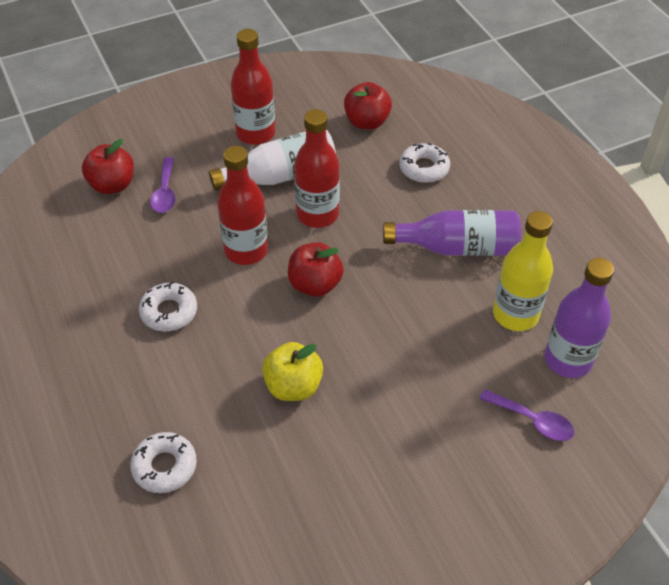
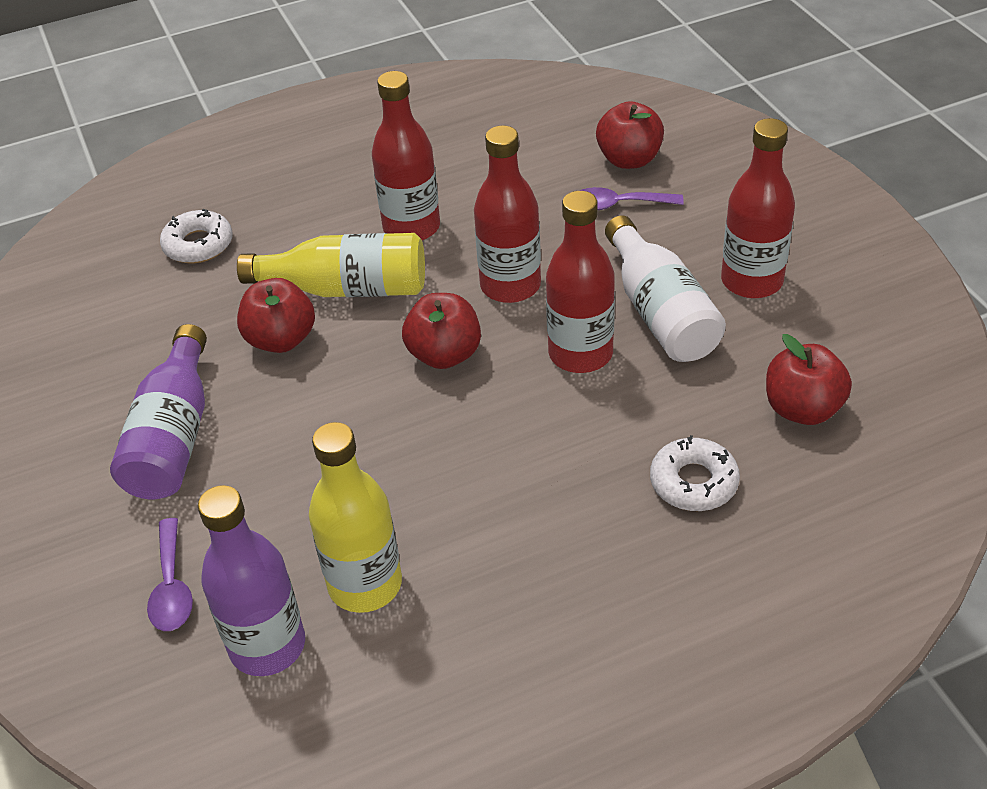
camera: 95 degrees right, 5 degrees down
white donut [139,281,197,332] -> red bottle [372,71,440,241]
yellow apple [262,342,323,401] -> red apple [237,278,315,353]
purple bottle [383,210,521,256] -> purple bottle moved to [110,324,207,499]
purple spoon [479,389,574,441] -> purple spoon turned 45 degrees counterclockwise [147,518,193,631]
none -> yellow bottle [237,233,425,297]

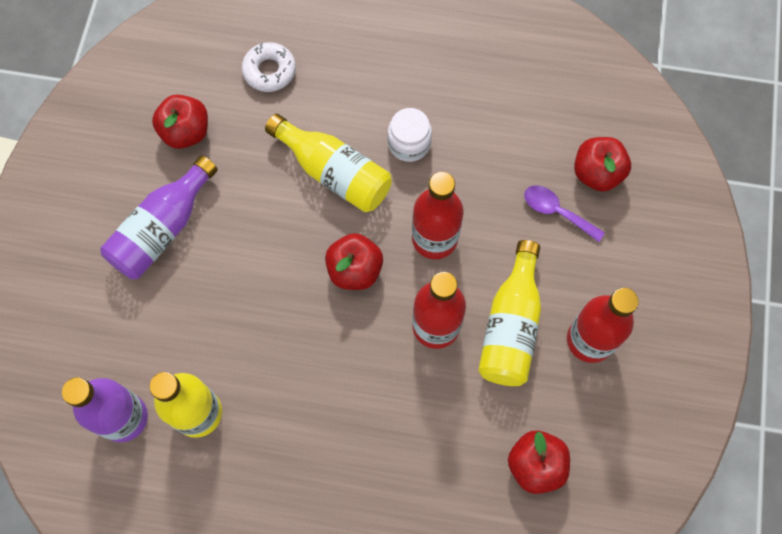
camera: 30 degrees right, 25 degrees up
purple spoon [147,518,193,631] -> none
red apple [237,278,315,353] -> red apple moved to [152,94,208,149]
red bottle [372,71,440,241] -> white jar [388,108,432,162]
white bottle [605,215,726,362] -> yellow bottle [478,240,541,386]
white donut [650,435,740,511] -> none

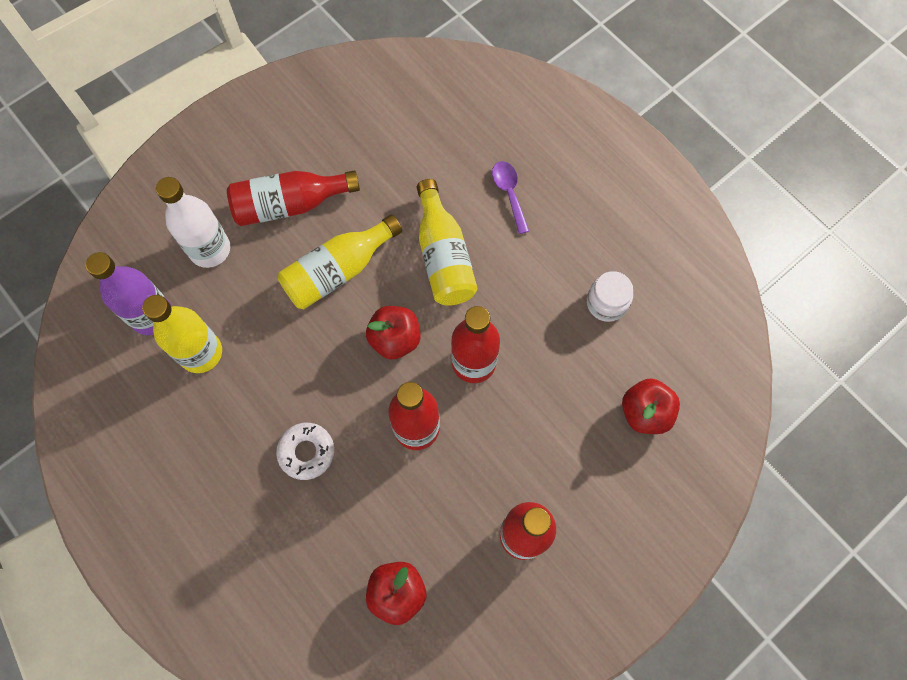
camera: 40 degrees right, 0 degrees up
purple bottle [100,155,218,279] -> red bottle [227,170,360,226]
red apple [152,94,208,149] -> none
white donut [242,42,296,92] -> white donut moved to [276,423,334,480]
white jar [388,108,432,162] -> white jar moved to [587,271,633,322]
yellow bottle [478,240,541,386] -> yellow bottle moved to [278,215,402,309]
purple spoon [524,185,605,242] -> purple spoon moved to [492,161,529,234]
none -> white bottle [156,177,230,268]

